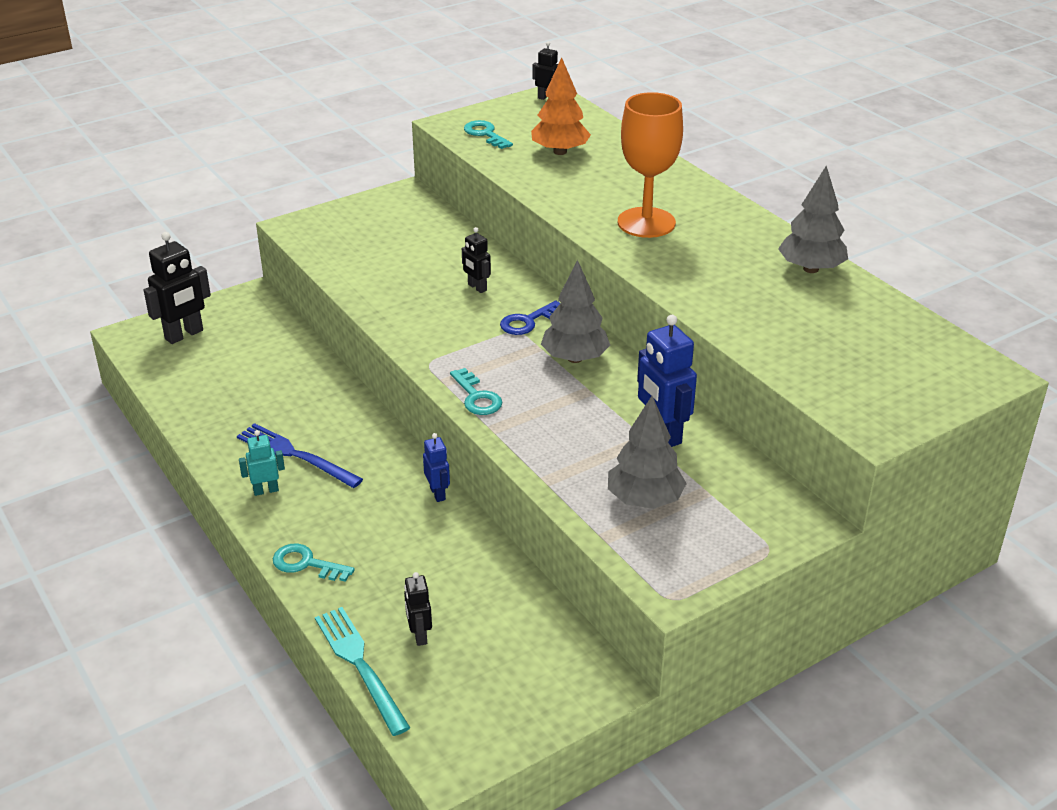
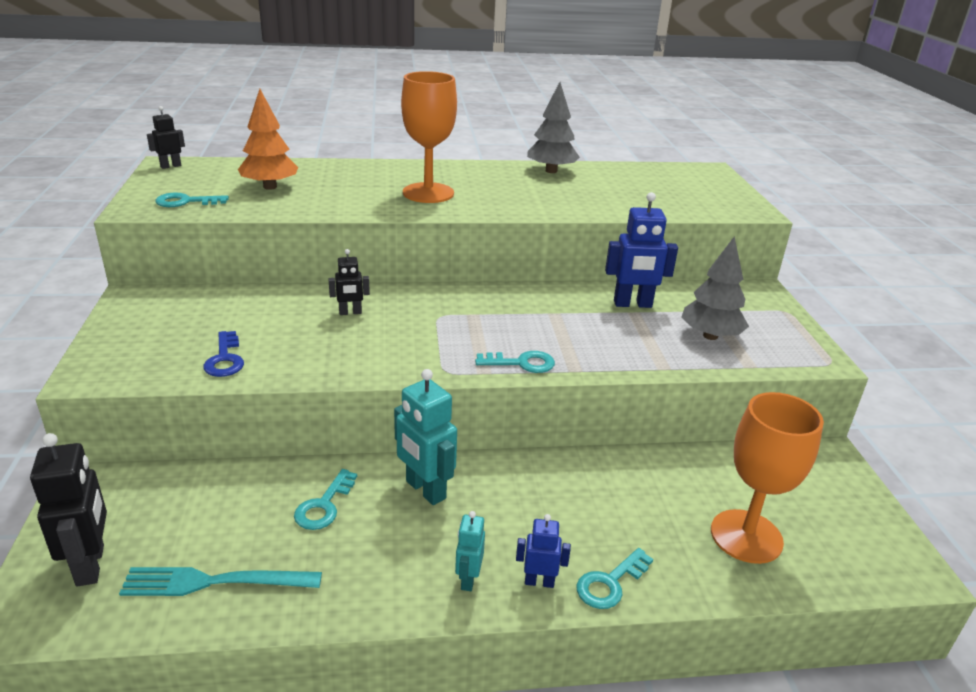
camera: 65 degrees left, 5 degrees down
blue fork [237,423,363,488] -> none
turquoise fork [315,607,410,736] -> turquoise fork moved to [119,567,322,596]
black robot [404,572,432,646] -> orange goblet [711,392,824,564]
blue robot [423,433,450,502] -> blue robot moved to [516,514,571,588]
blue key [500,300,560,335] -> blue key moved to [203,331,244,377]
grey tree [541,260,610,363] -> none
none -> turquoise key [294,469,357,530]
none -> turquoise robot [394,369,457,505]

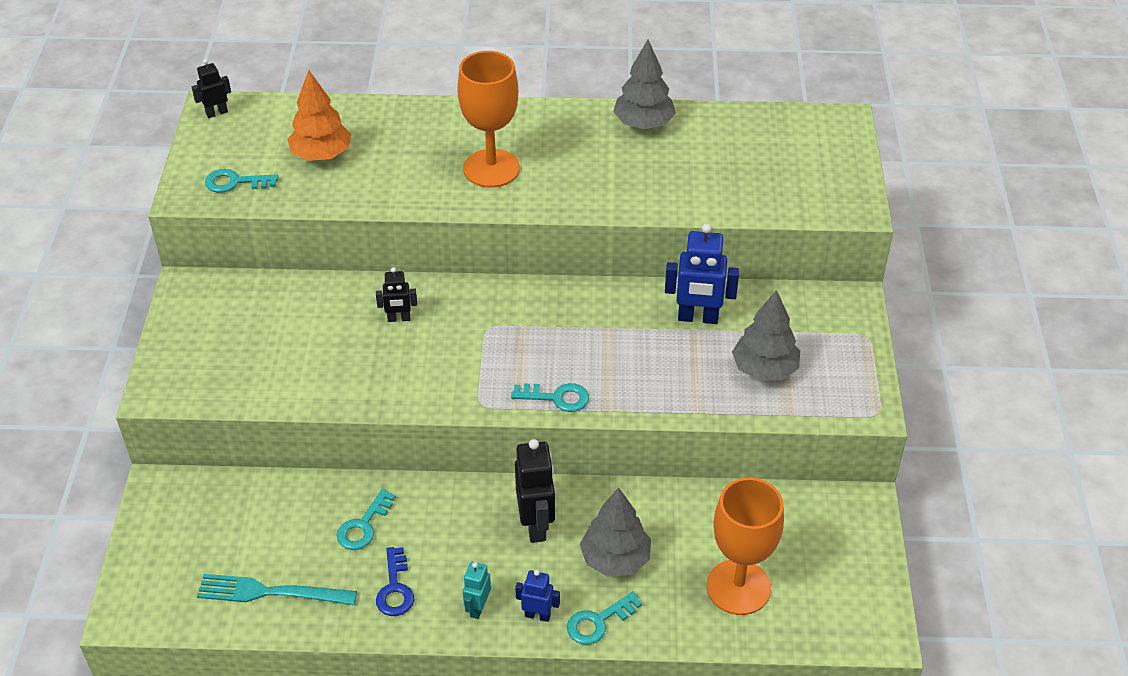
camera: 10 degrees right, 15 degrees up
black robot [30,433,107,586] -> black robot moved to [515,439,555,543]
blue key [203,331,244,377] -> blue key moved to [376,547,414,616]
turquoise robot [394,369,457,505] -> none
none -> grey tree [580,487,651,577]

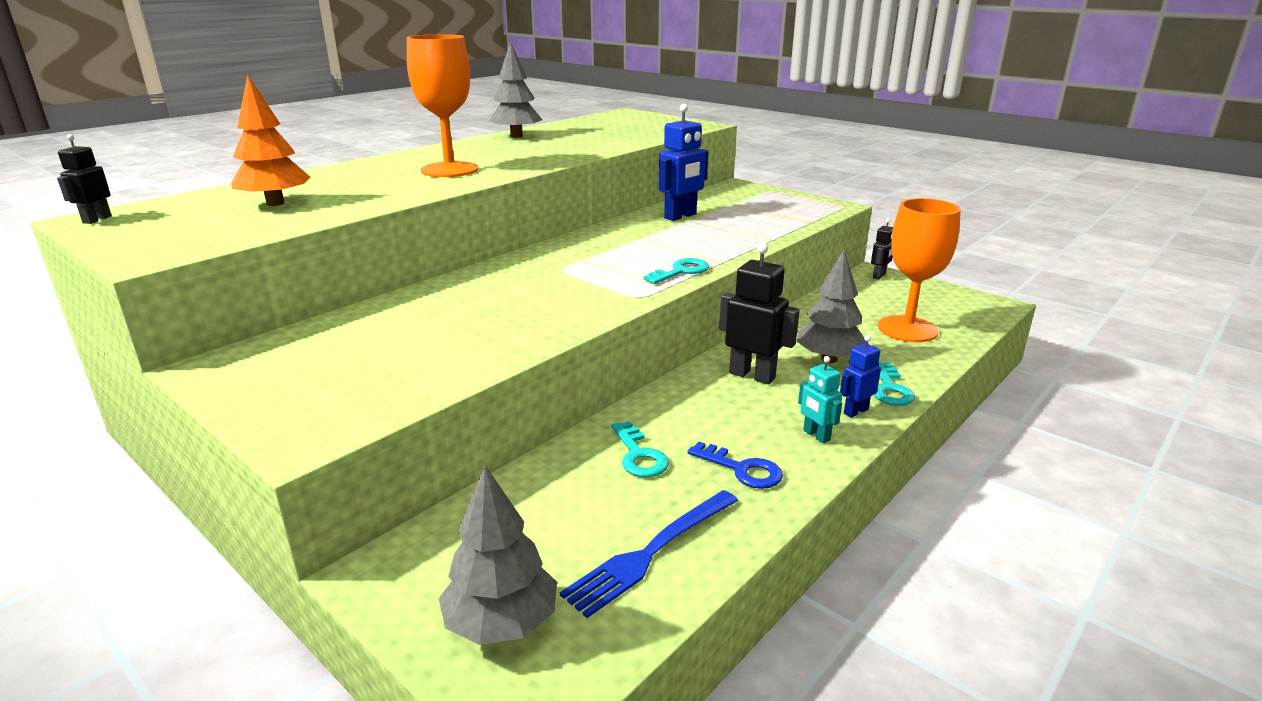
camera: 50 degrees left, 20 degrees down
turquoise fork [197,574,357,605] -> blue fork [560,490,738,618]
turquoise key [205,169,278,193] -> none
black robot [376,267,417,322] -> black robot moved to [871,218,893,279]
grey tree [732,290,800,381] -> grey tree moved to [439,465,557,645]

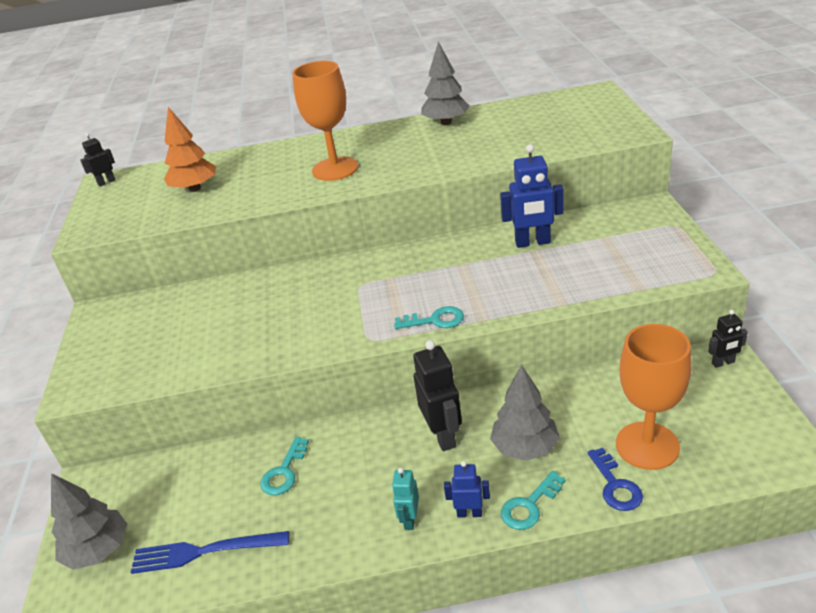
camera: 45 degrees right, 10 degrees up
blue key [687,442,783,489] -> blue key moved to [587,448,643,511]

